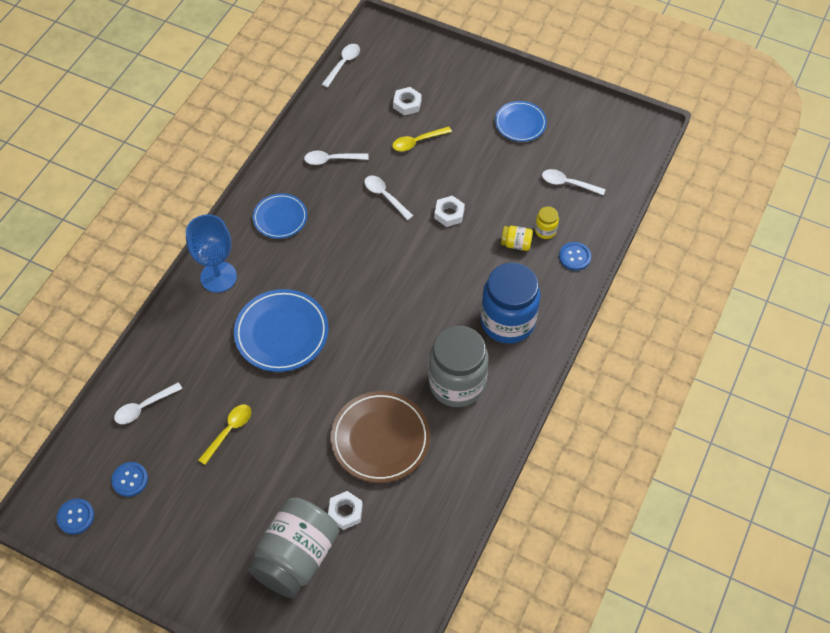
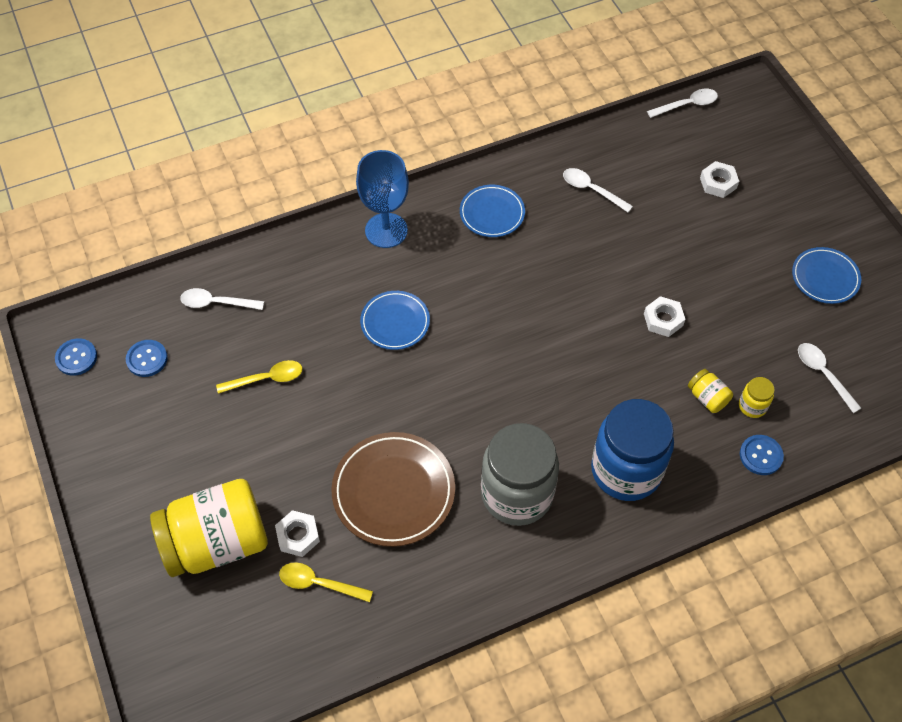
camera: 40 degrees right, 0 degrees up
blue plate [234,289,329,372] -> blue plate [360,291,430,350], size x0.61
grey jar [248,498,339,598] -> yellow jar [150,479,268,577]
white spoon [364,175,413,220] -> none
yellow spoon [392,126,452,151] -> yellow spoon moved to [279,562,373,602]

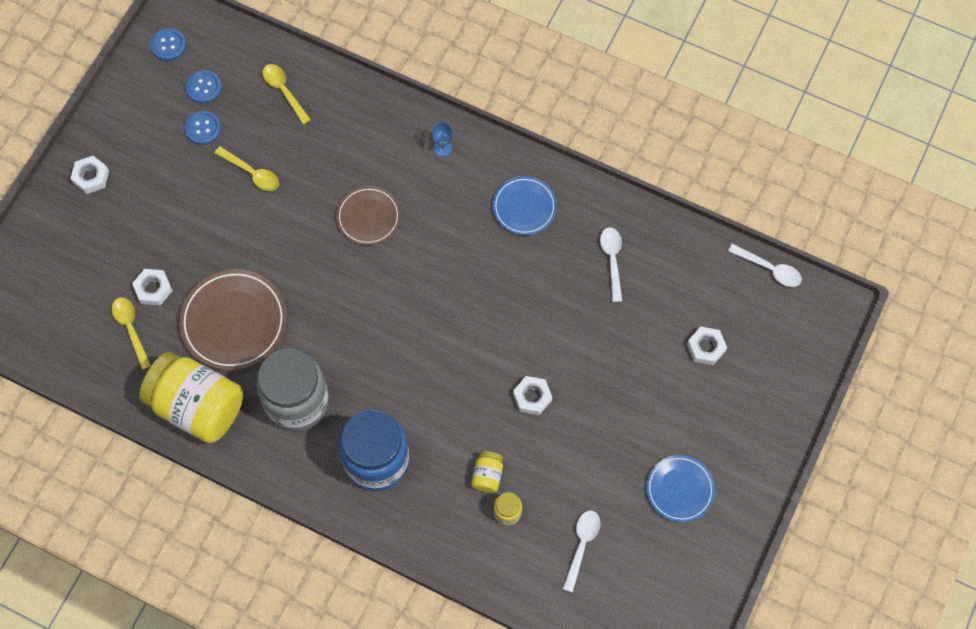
camera: 50 degrees right, 10 degrees up
yellow jar [150,479,268,577] -> yellow jar moved to [139,352,243,443]
white spoon [180,288,264,310] -> yellow spoon [262,64,311,125]
blue goblet [356,150,409,248] -> blue goblet [432,121,453,157], size x0.44
blue plate [360,291,430,350] -> brown plate [336,186,401,245]
blue button [740,435,784,475] -> blue button moved to [185,111,221,145]
none -> white nut [70,156,109,194]

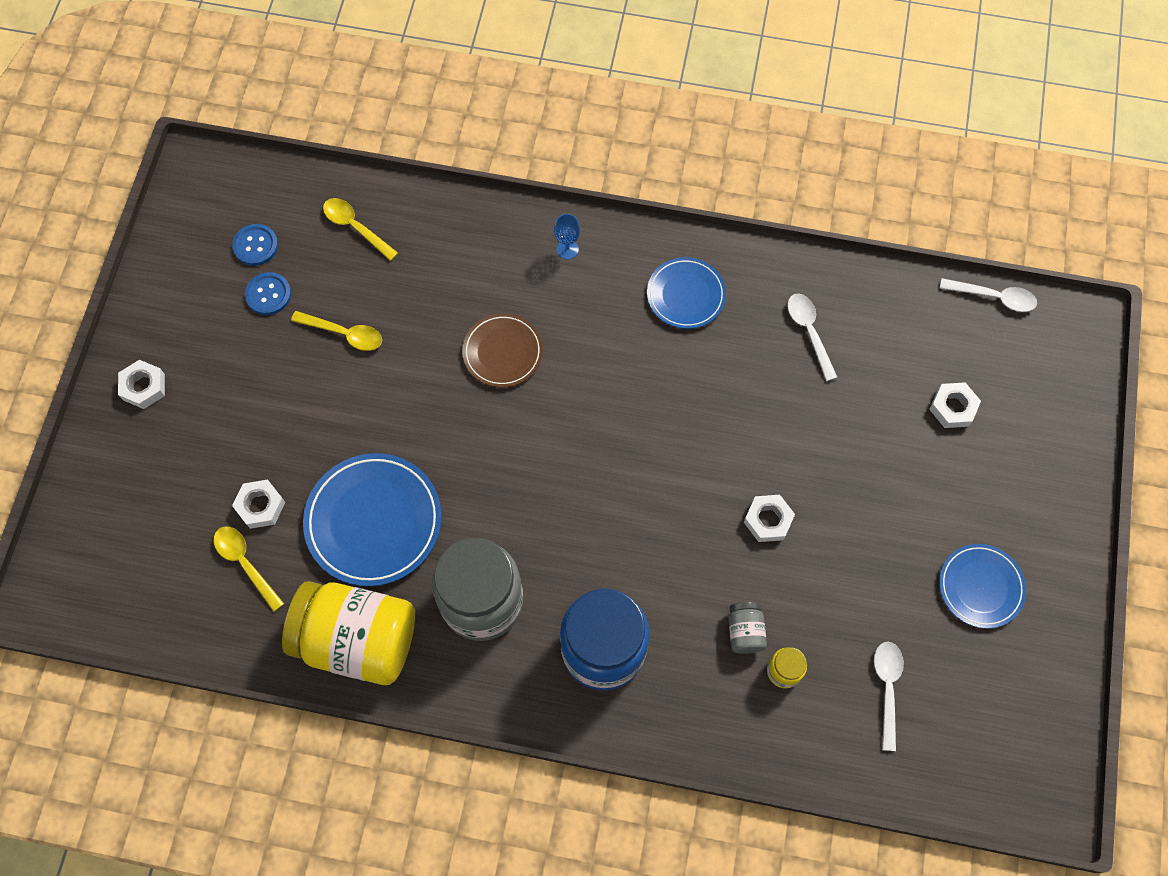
camera: 15 degrees left, 0 degrees up
blue button [150,28,186,61] -> none
brown plate [179,269,287,371] -> blue plate [303,453,442,586]
yellow jar [471,451,503,493] -> grey jar [729,602,767,654]

